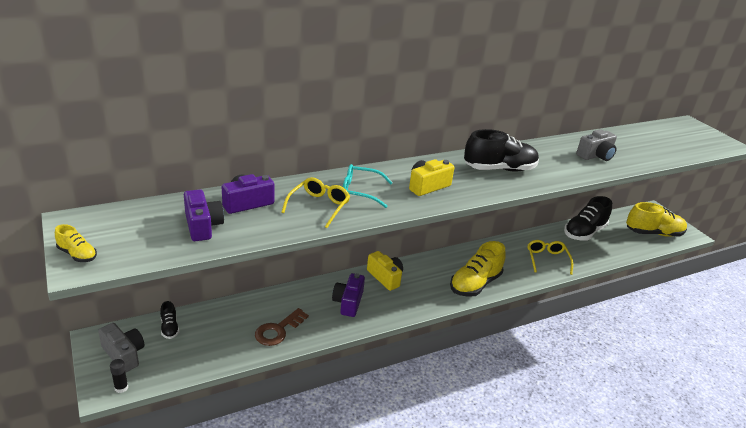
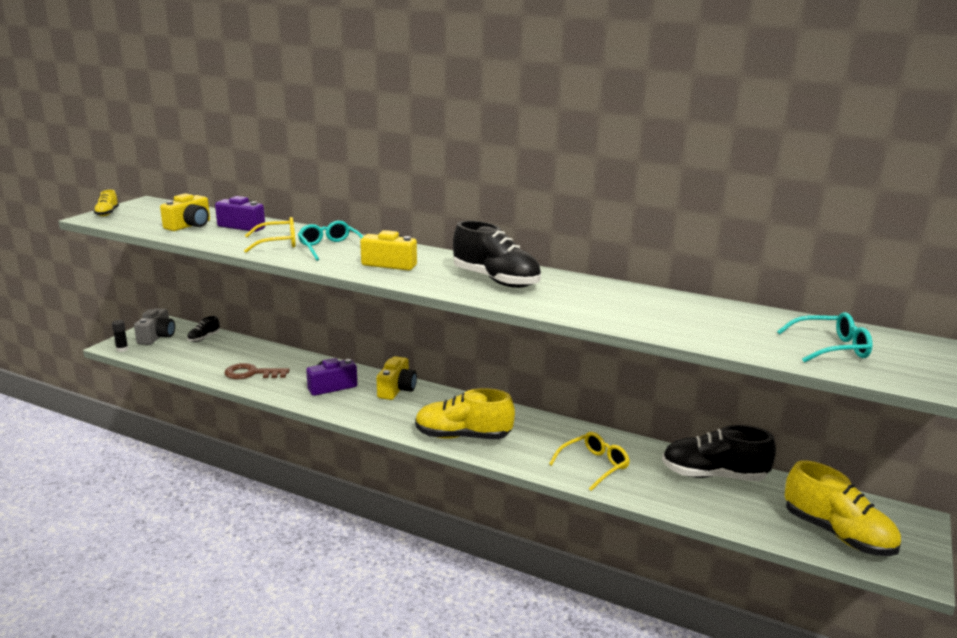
camera: 55 degrees right, 10 degrees down
purple camera [184,189,224,241] -> yellow camera [160,193,210,231]
grey camera [576,129,617,161] -> none
none -> turquoise glasses [777,312,873,363]

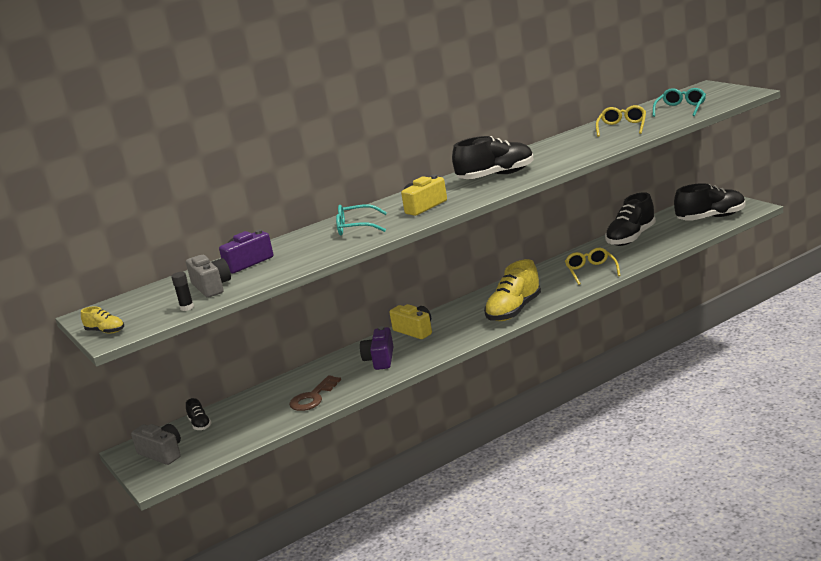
camera: 55 degrees left, 0 degrees up
black glue stick [112,320,128,352] -> black glue stick moved to [171,272,194,311]
yellow camera [160,193,210,231] -> grey camera [186,255,231,298]
yellow glasses [244,217,296,253] -> yellow glasses moved to [596,105,646,137]
yellow shoe [785,460,901,556] -> black shoe [674,183,746,221]

